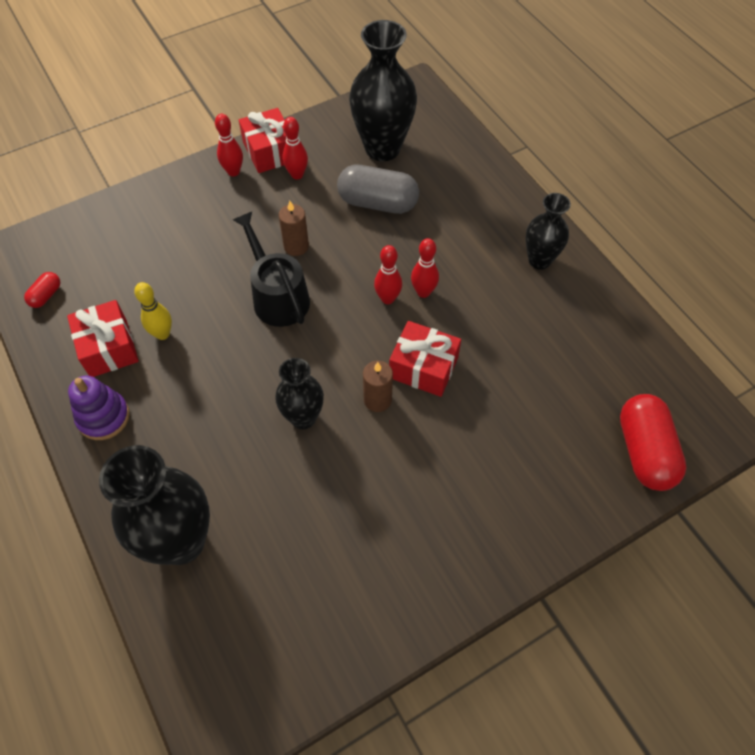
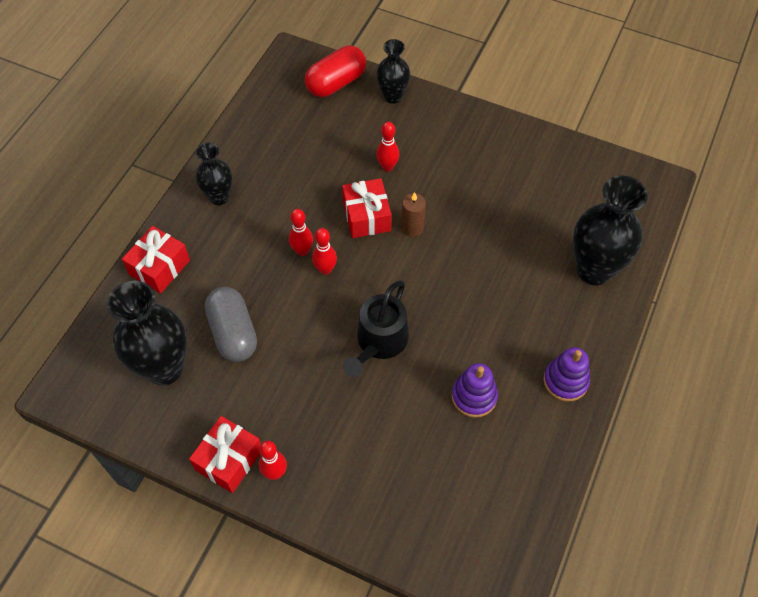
camera: 125 degrees left, 0 degrees up
red capsule [24,272,60,308] -> none
red gift [67,300,139,377] -> red gift moved to [122,226,190,294]
yellow bowling pin [134,282,172,340] -> purple stacking toy [452,363,498,418]
black vase [275,358,324,429] -> black vase moved to [376,39,410,104]
brown candle [279,201,309,256] -> none
red bowling pin [282,117,308,180] -> red bowling pin moved to [376,122,399,172]

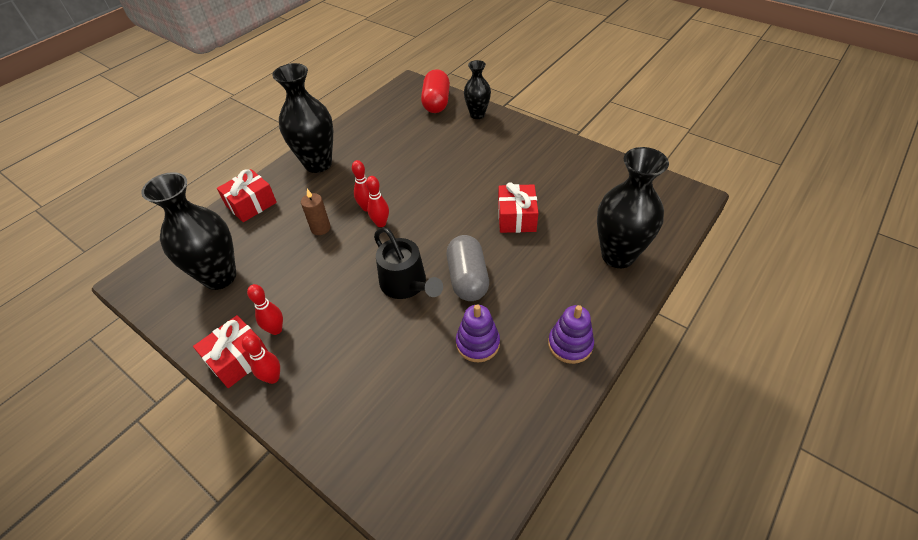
camera: 15 degrees right, 10 degrees down
black vase [196,143,232,205] -> black vase [272,63,333,173], size x1.71
grey capsule [205,287,257,362] -> grey capsule moved to [447,235,489,301]
red capsule [305,46,366,97] -> red capsule turned 60 degrees counterclockwise [421,69,450,113]
red gift [342,178,391,238] -> red gift moved to [498,182,538,233]
black watering can [343,280,409,377] -> black watering can turned 75 degrees counterclockwise [374,227,443,299]
red bowling pin [376,122,399,172] -> red bowling pin moved to [247,284,283,335]
brown candle [401,192,426,237] -> brown candle moved to [301,189,331,235]

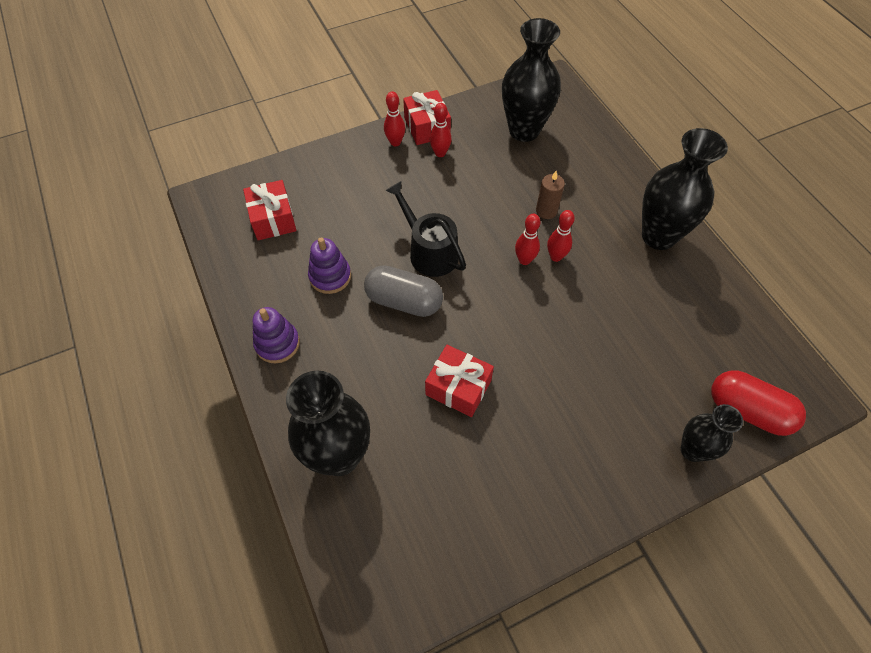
camera: 115 degrees right, 10 degrees up
red gift [217,169,277,222] -> red gift moved to [243,180,296,240]
black watering can [374,227,443,299] -> black watering can turned 60 degrees clockwise [385,181,466,277]

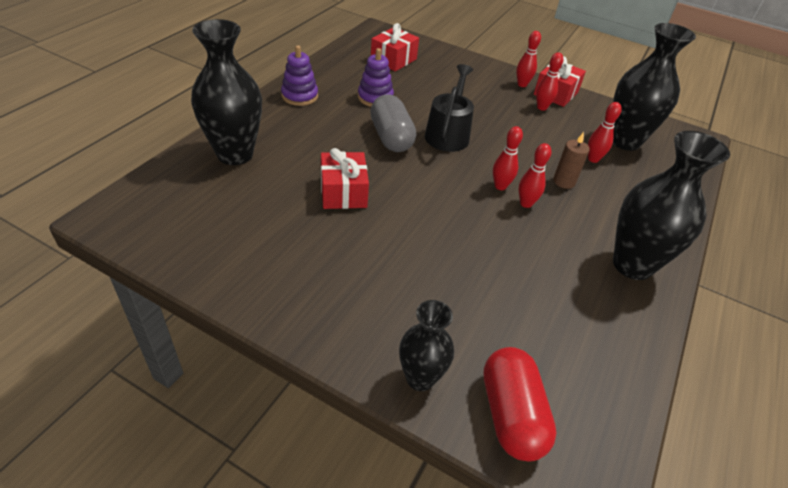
camera: 50 degrees right, 15 degrees down
none -> red bowling pin [588,102,622,163]

